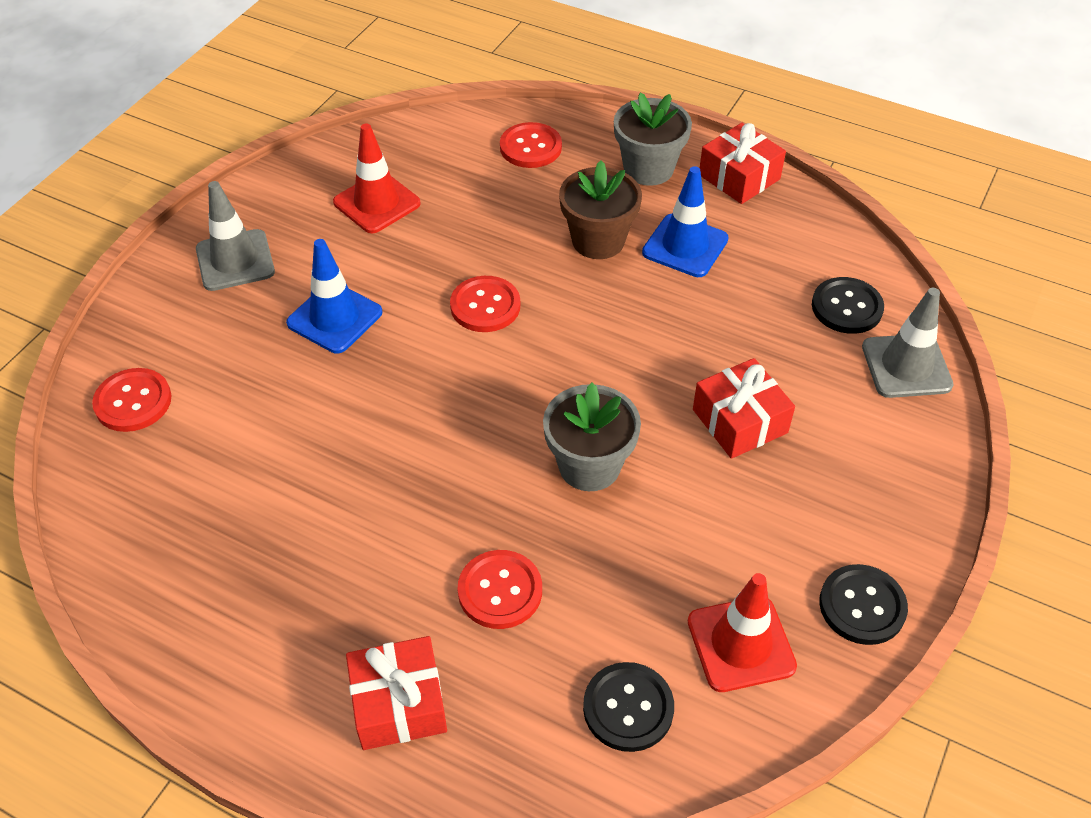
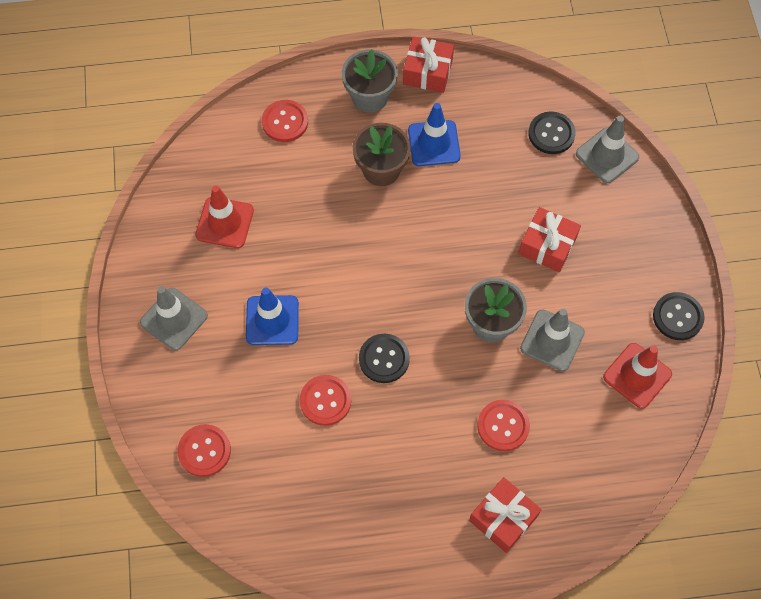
camera: 35 degrees left, 15 degrees up
red button [450,276,520,332] -> red button moved to [300,375,351,426]
black button [583,662,674,752] -> black button moved to [359,334,410,383]
none -> grey traffic cone [520,308,585,371]

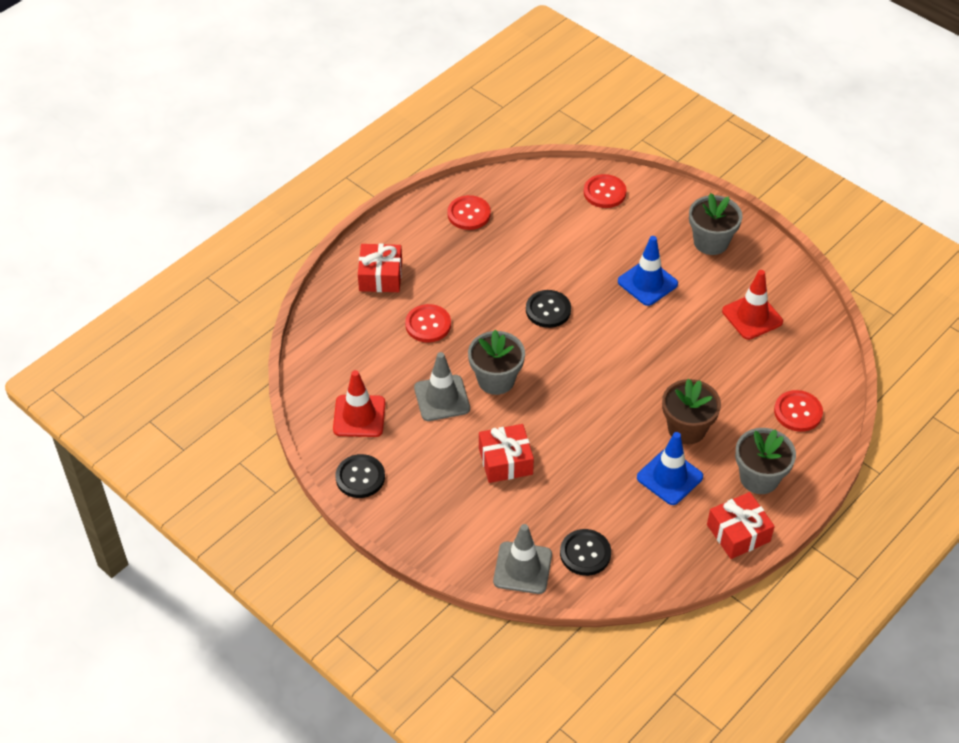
camera: 140 degrees right, 15 degrees down
grey traffic cone [140,286,208,350] -> grey flower pot [689,193,742,255]
red button [300,375,351,426] -> red button moved to [447,195,491,230]

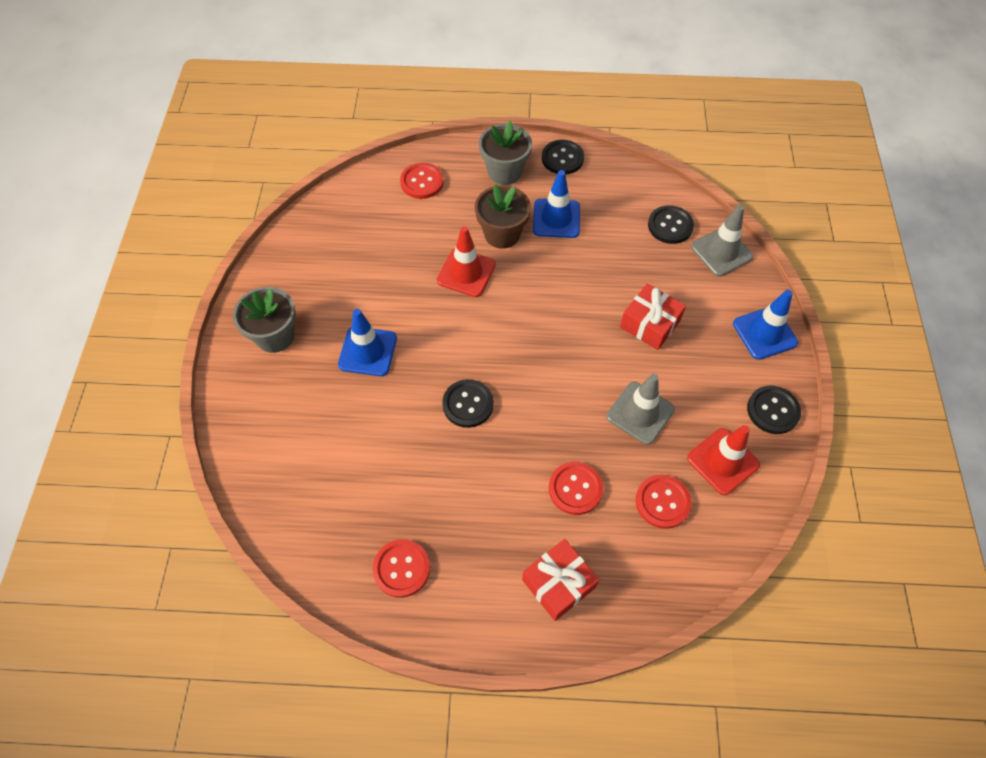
camera: 130 degrees left, 10 degrees up
grey flower pot [468,330,525,395] -> none
red button [584,174,627,208] -> red button moved to [636,474,692,529]
red gift [707,492,775,559] -> black button [542,140,584,175]
red traffic cone [722,270,783,340] -> red traffic cone moved to [437,226,496,297]
none -> blue traffic cone [733,290,798,360]

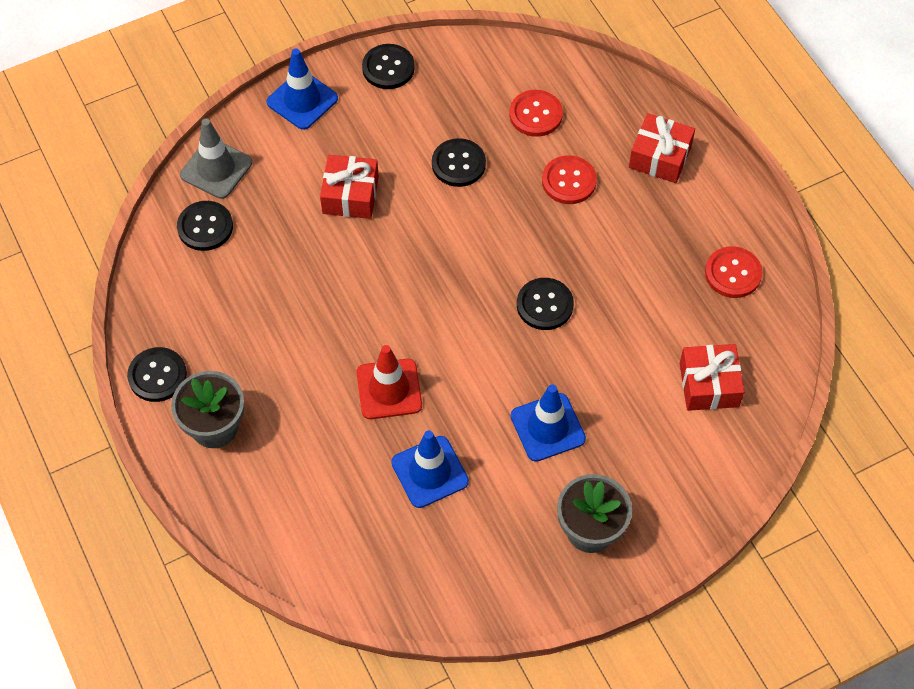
camera: 120 degrees left, 0 degrees up
red button [400,163,444,199] -> none
brown flower pot [475,184,531,249] -> none
blue traffic cone [533,170,580,238] -> blue traffic cone moved to [391,431,469,508]
grey traffic cone [607,374,675,445] -> black button [432,138,486,187]
red traffic cone [687,425,760,495] -> none
none -> red gift [679,344,744,411]

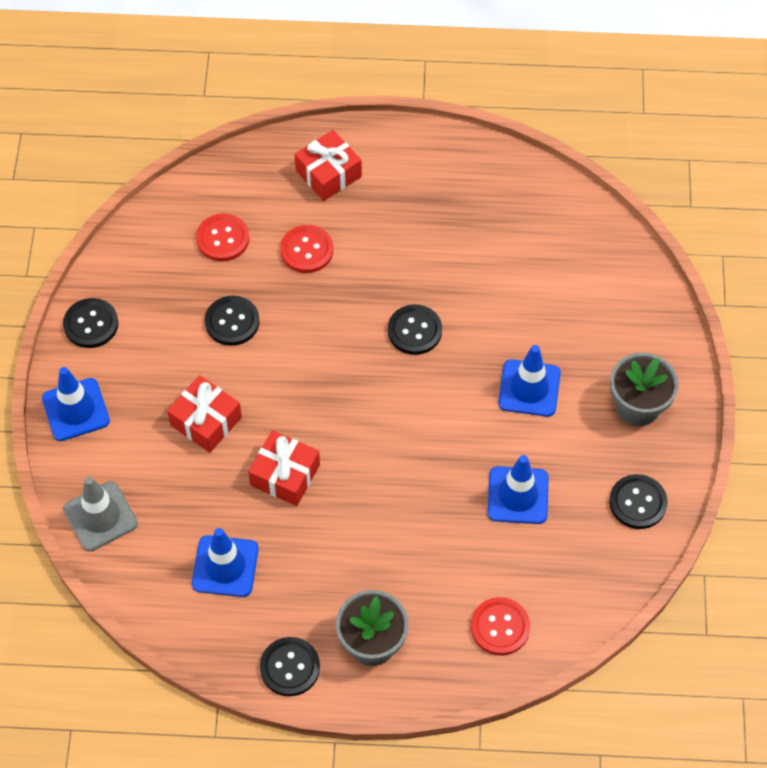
camera: 60 degrees left, 0 degrees up
black button [177,201,233,251] -> black button moved to [609,474,668,529]
red traffic cone [356,345,422,419] -> none
red gift [679,344,744,411] -> red gift moved to [248,430,320,506]
red button [705,246,762,298] -> red button moved to [471,597,530,656]
none -> blue traffic cone [192,528,259,597]

